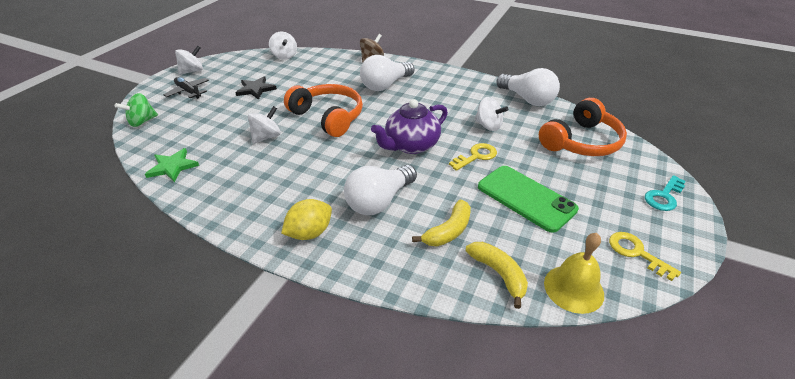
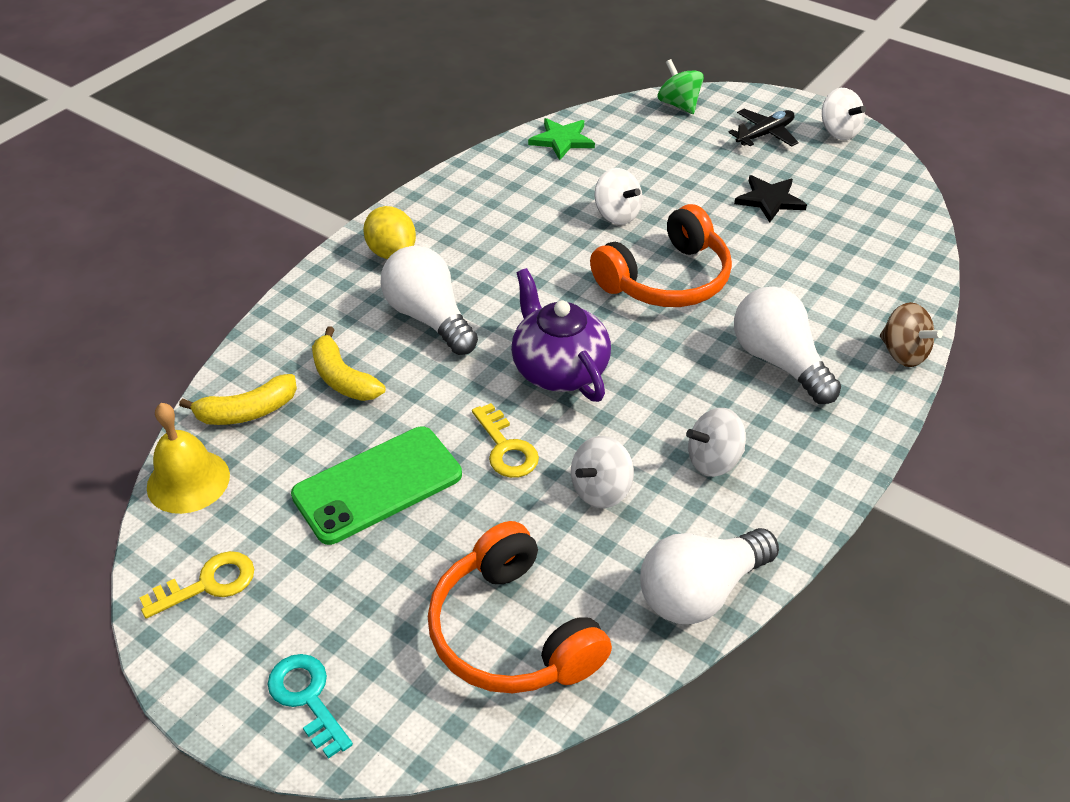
camera: 100 degrees right, 5 degrees up
white spinning top [269,32,297,60] -> white spinning top moved to [686,408,746,477]

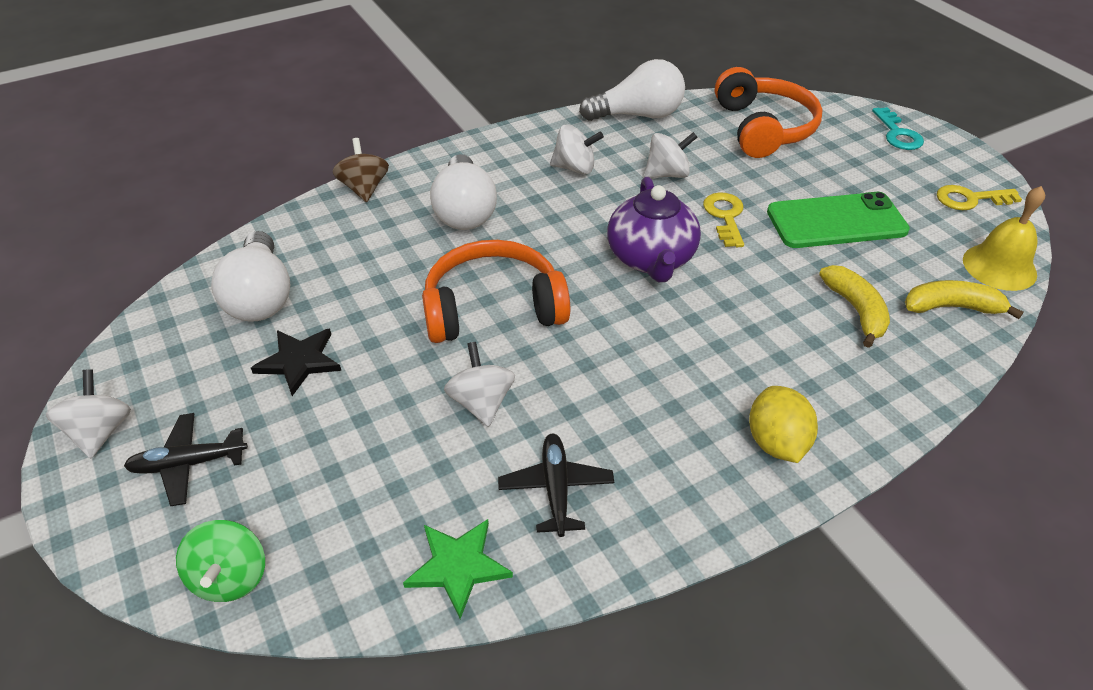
camera: 155 degrees left, 0 degrees up
white light bulb [380,246,478,355] -> white light bulb moved to [211,231,290,322]
none -> black plane [498,434,614,537]

